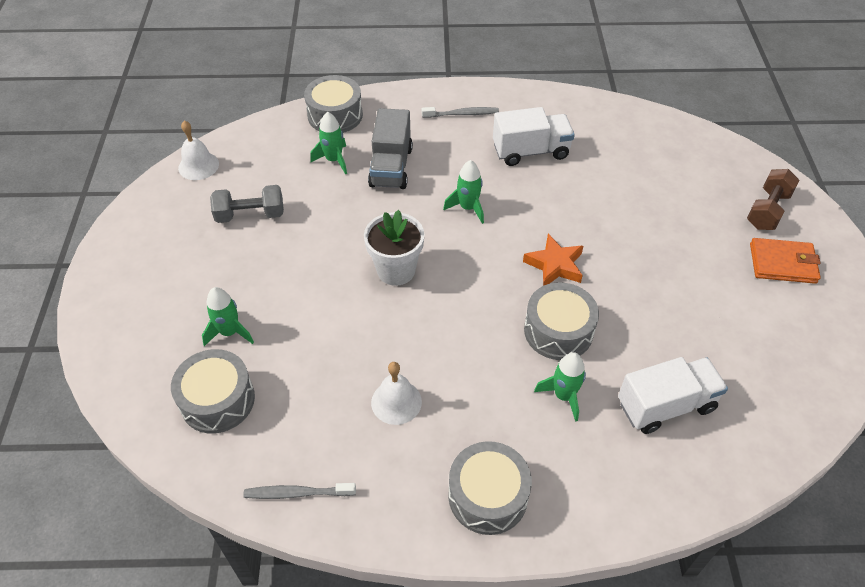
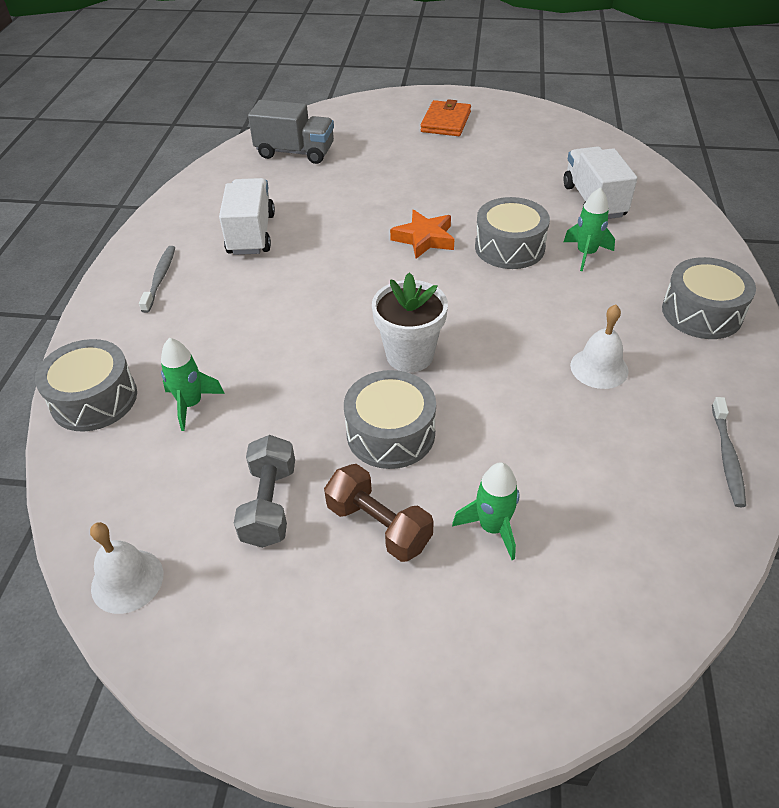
camera: 80 degrees left, 5 degrees down
grey drum [171,349,255,433] -> grey drum moved to [344,370,436,469]
grey truck [368,108,413,189] -> grey truck moved to [248,100,334,164]
green rocket [443,160,484,224] -> none
brown dumbbell [747,169,800,230] -> brown dumbbell moved to [324,464,434,562]

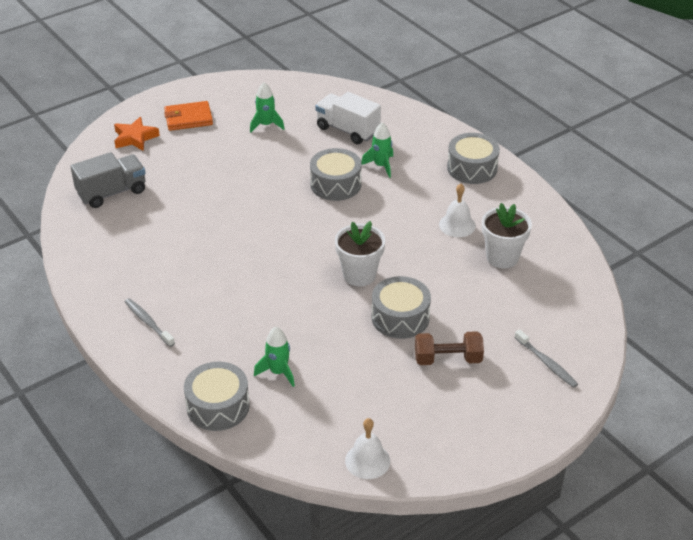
camera: 45 degrees left, 5 degrees down
white truck [219,178,275,255] -> none
grey dumbbell [234,435,295,548] -> none
orange star [390,210,454,259] -> orange star moved to [114,117,160,151]
orange wallet [421,99,471,136] -> orange wallet turned 75 degrees counterclockwise [164,101,213,131]
green rocket [452,462,519,560] -> green rocket moved to [250,82,284,133]
grey toothbrush [712,397,746,507] -> grey toothbrush moved to [514,329,578,388]
none -> white flower pot [482,203,532,268]

